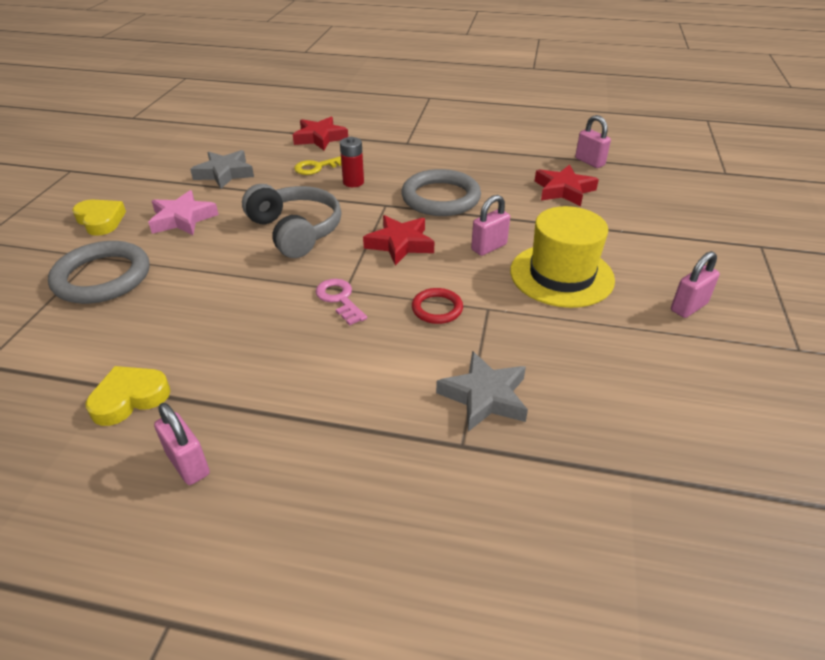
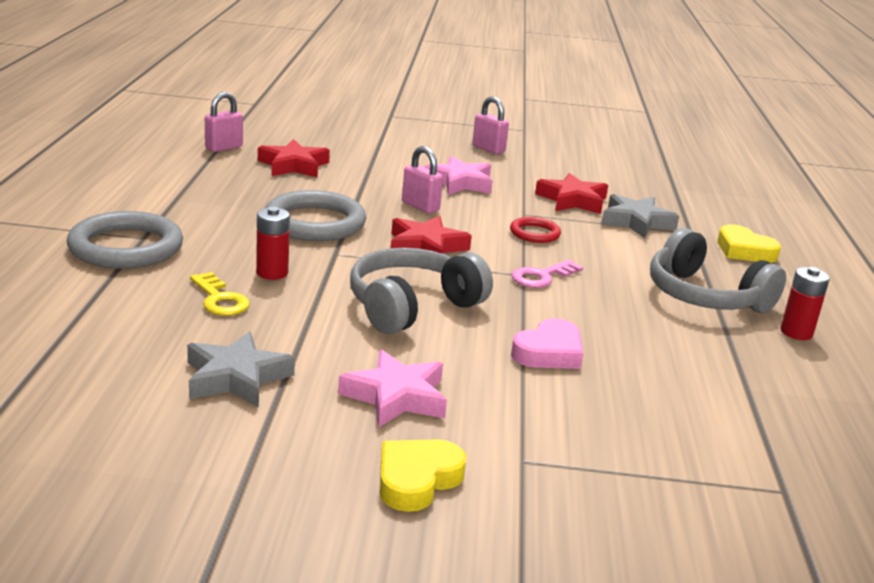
camera: 100 degrees left, 15 degrees down
grey ring [48,241,150,304] -> grey ring moved to [67,211,183,269]
yellow heart [86,366,171,426] -> yellow heart moved to [717,224,781,263]
pink padlock [154,403,210,485] -> red battery [780,267,830,340]
red star [293,117,348,150] -> red star moved to [535,173,608,214]
yellow hat [510,206,615,308] -> pink star [424,156,493,195]
none -> pink heart [511,318,584,369]
none -> grey headphones [650,228,786,313]

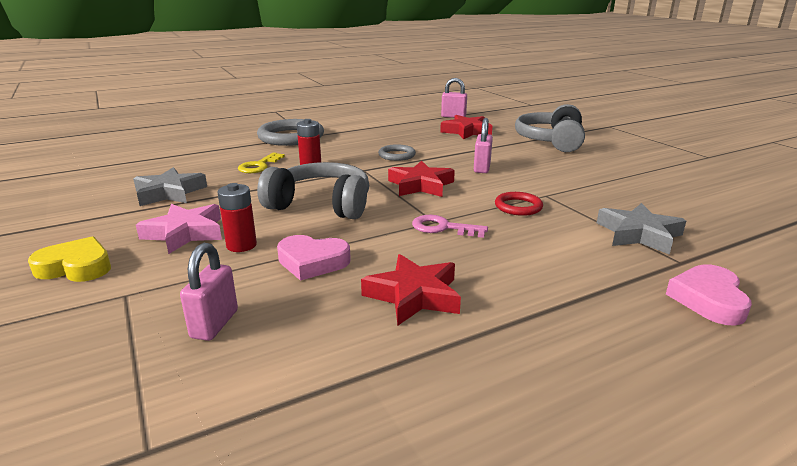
camera: 60 degrees right, 0 degrees up
grey ring [265,190,366,241] -> grey ring [378,144,416,161], size x0.51
pink star [424,156,493,195] -> none
pink padlock [473,96,509,154] -> pink padlock moved to [180,243,238,341]
red star [535,173,608,214] -> red star moved to [361,254,461,325]
grey headphones [650,228,786,313] -> grey headphones moved to [515,104,585,152]
yellow heart [717,224,781,263] -> pink heart [666,264,752,326]
red battery [780,267,830,340] -> red battery moved to [217,183,257,252]

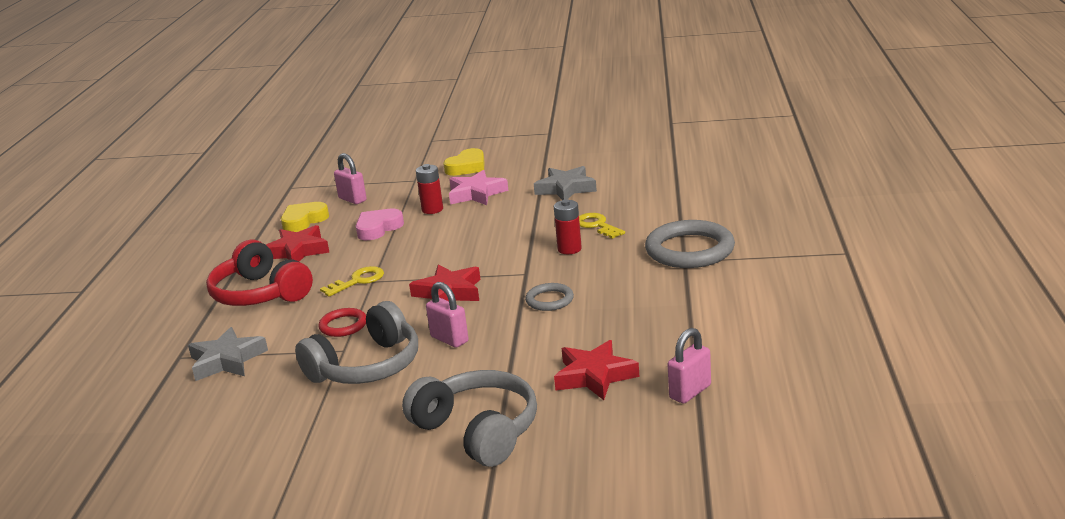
camera: 125 degrees right, 0 degrees up
grey headphones [257,162,369,219] -> grey headphones moved to [295,301,418,384]
pink key [412,215,488,238] -> yellow key [320,266,384,297]
pink heart [666,264,752,326] -> none
none -> red headphones [206,239,313,306]
none -> yellow heart [281,202,329,232]

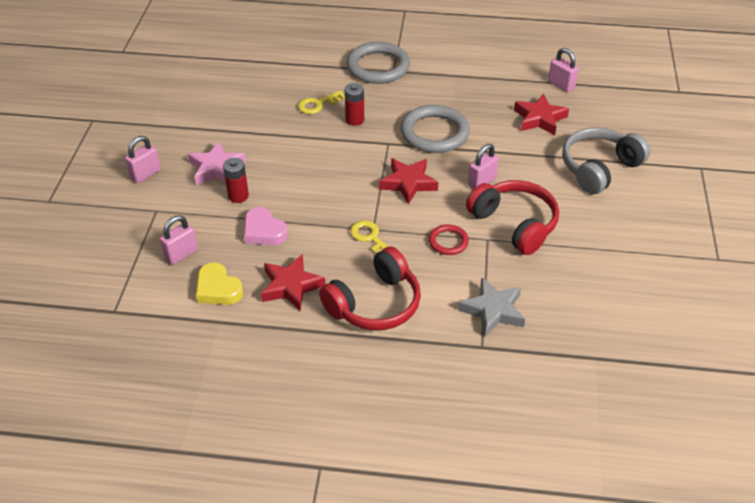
camera: 90 degrees left, 20 degrees up
grey headphones [295,301,418,384] -> red headphones [466,180,559,255]
yellow heart [443,148,484,176] -> pink padlock [125,136,161,183]
grey ring [525,283,574,311] -> grey ring [400,105,470,153], size x1.94
grey star [534,166,597,200] -> none

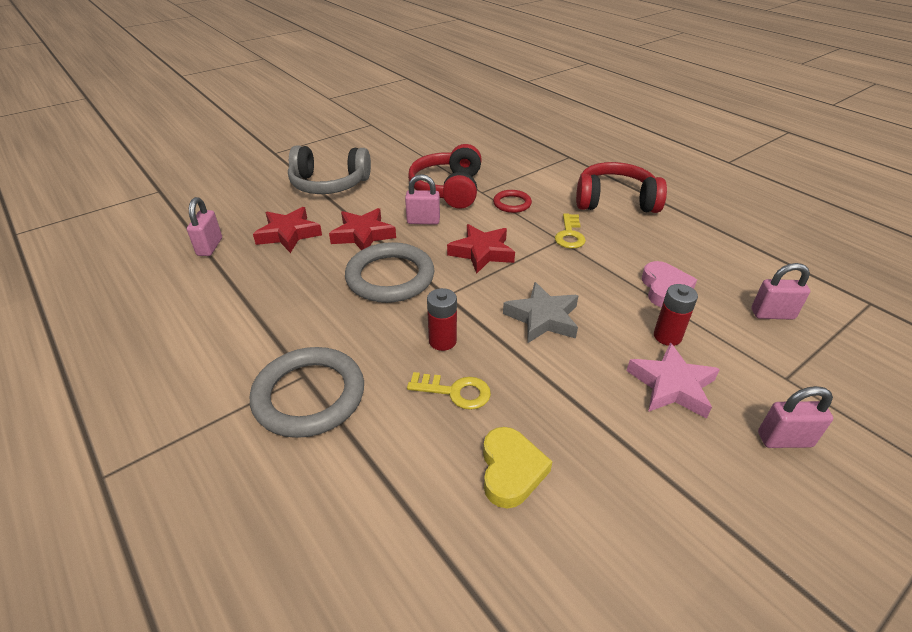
camera: 135 degrees left, 5 degrees down
yellow heart [196,262,243,305] -> yellow heart moved to [483,427,553,508]
red star [261,254,325,311] -> red star moved to [329,208,396,250]
grey star [458,277,525,337] -> grey star moved to [503,282,578,343]

